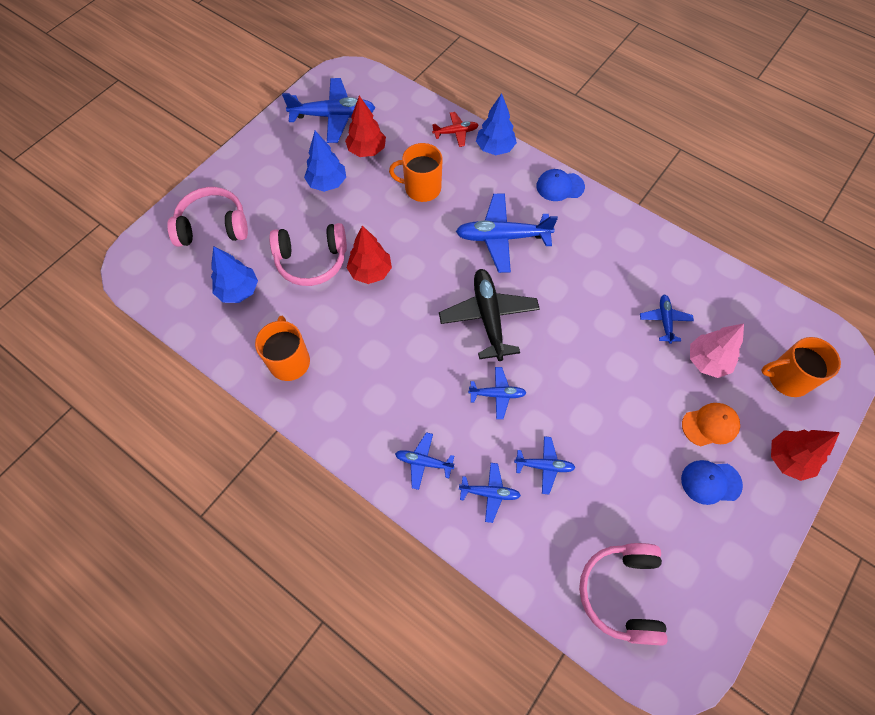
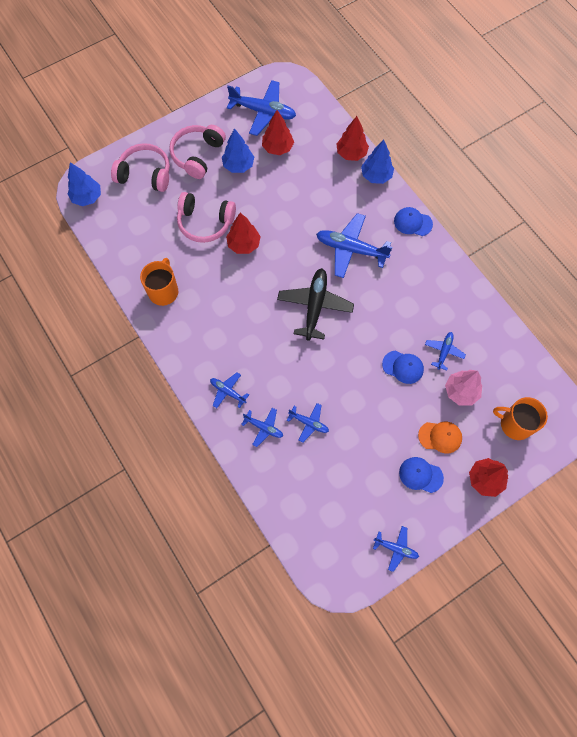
camera: 20 degrees right, 5 degrees up
blue tree [211,246,258,303] -> blue tree moved to [67,162,101,206]
orange mug [389,143,443,202] -> none
red plane [432,112,479,147] -> red tree [336,116,369,161]
blue plane [468,367,526,419] -> blue plane moved to [373,526,419,572]
pink headphones [579,543,668,645] -> pink headphones moved to [169,125,226,179]
none -> blue cap [382,351,424,384]

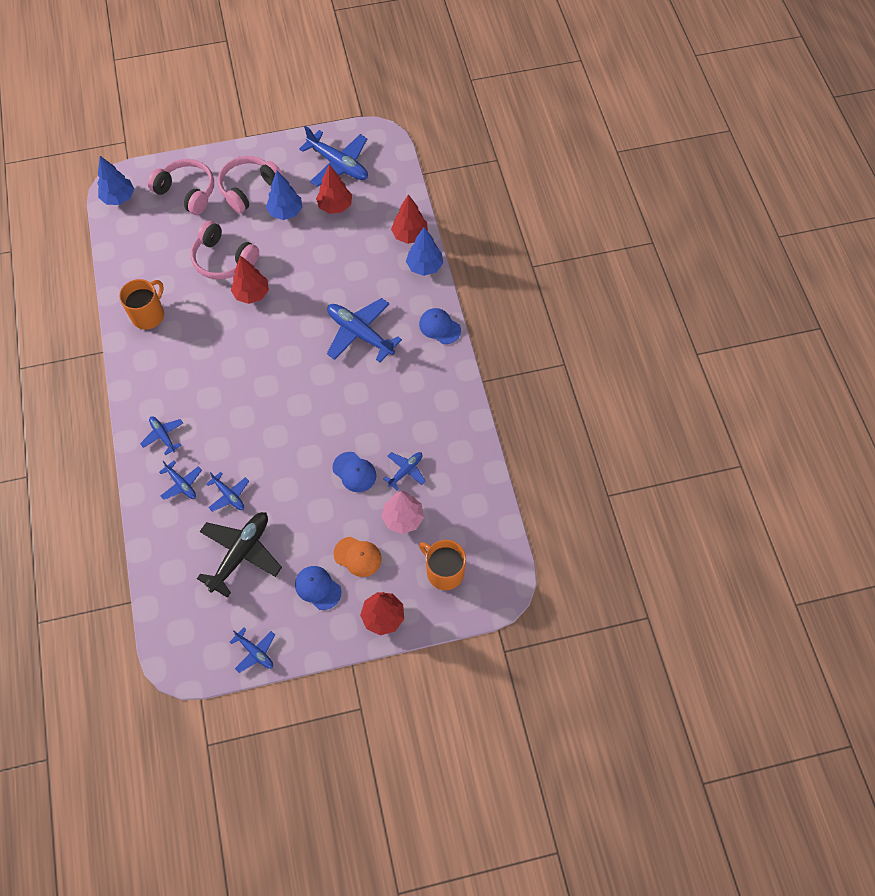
camera: 20 degrees right, 5 degrees down
black plane [277,268,354,341] -> black plane moved to [197,512,282,598]

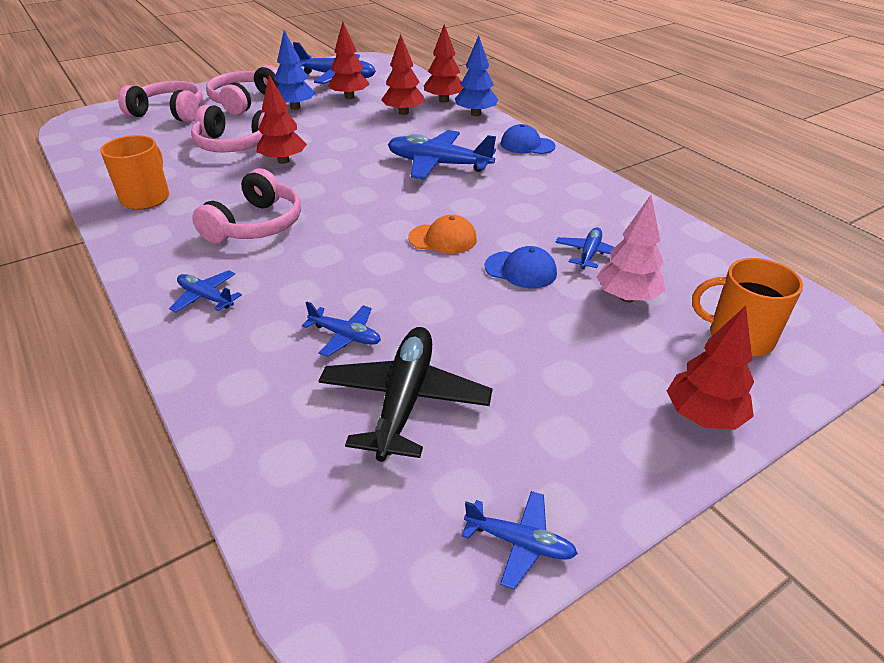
camera: 20 degrees left, 25 degrees down
blue tree [97,156,134,205] -> none
blue plane [159,461,202,500] -> none
blue cap [295,566,341,610] -> none
orange cap [333,537,382,577] -> orange cap moved to [408,215,477,254]
none -> pink headphones [192,168,301,243]
none -> red tree [381,34,424,115]

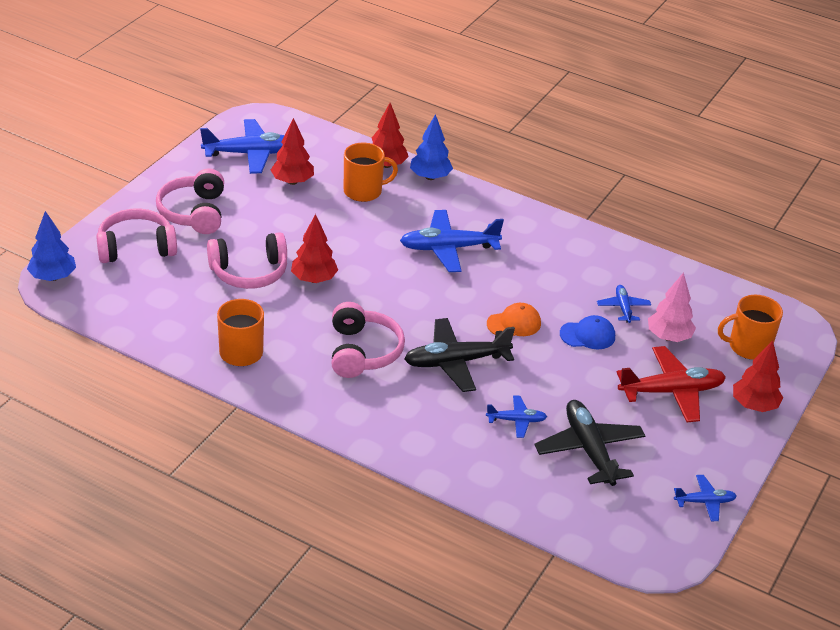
camera: 30 degrees left, 0 degrees up
blue plane [169,270,242,313] -> none
blue tree [274,30,315,110] -> blue tree moved to [27,211,76,281]
red tree [381,34,424,115] -> orange mug [344,143,398,202]
blue cap [501,124,555,154] -> none
none -> black plane [404,318,515,392]
none -> red plane [617,346,726,422]

